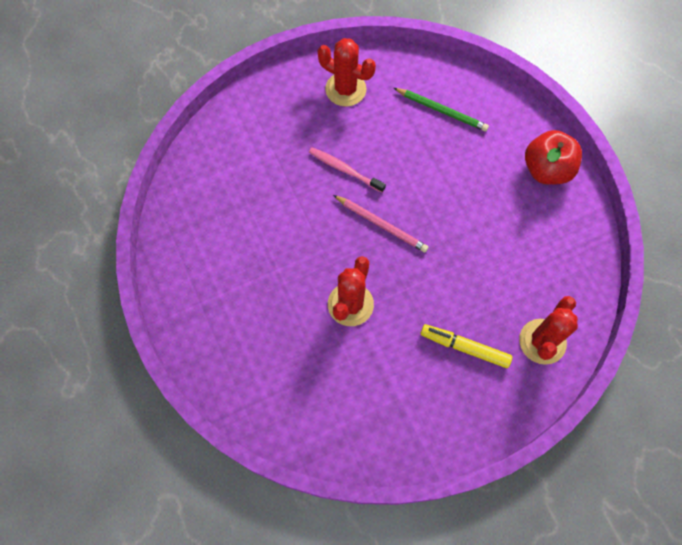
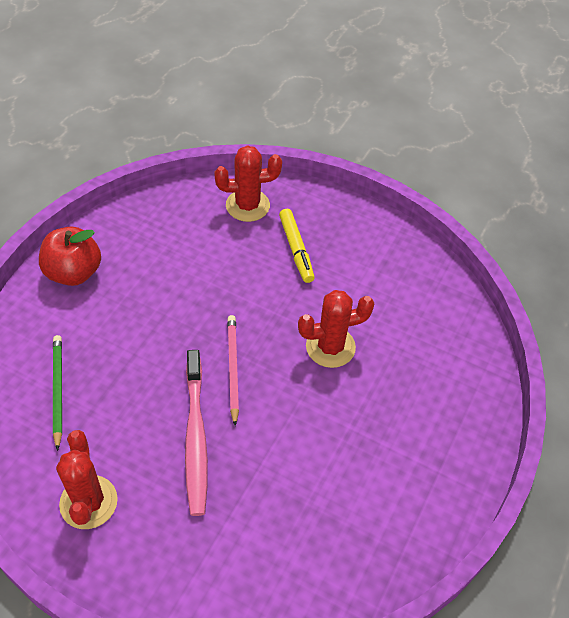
camera: 130 degrees left, 15 degrees down
pink toothbrush [309,147,386,193] -> pink toothbrush [185,350,208,516], size x1.61

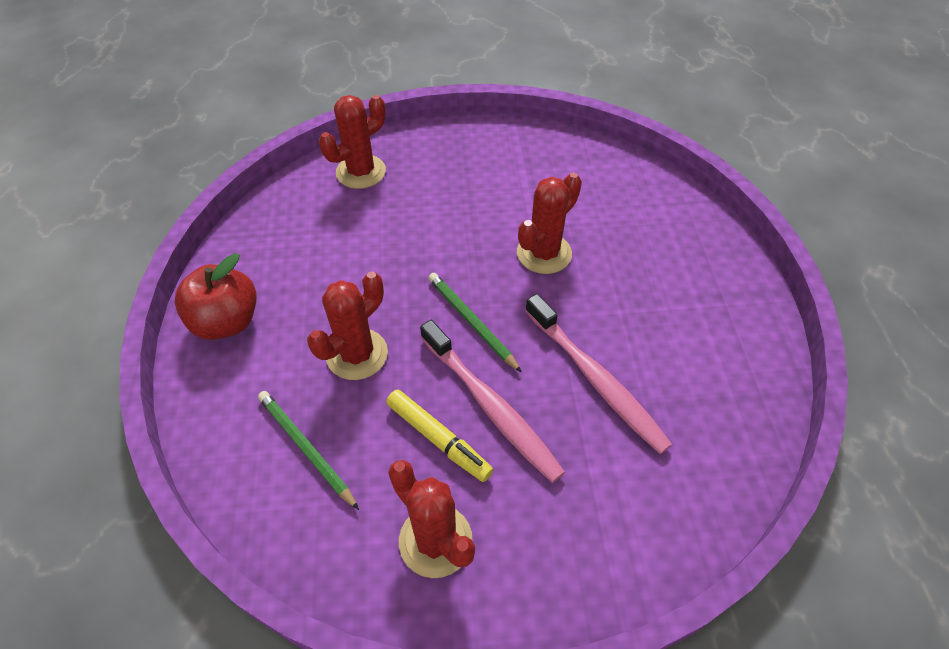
camera: 30 degrees left, 0 degrees up
pink pencil [227,315,239,426] -> green pencil [428,273,522,373]
yellow marker [279,209,315,283] -> yellow marker moved to [386,390,493,482]
none -> red cactus [307,272,388,380]
none -> pink toothbrush [525,294,673,454]

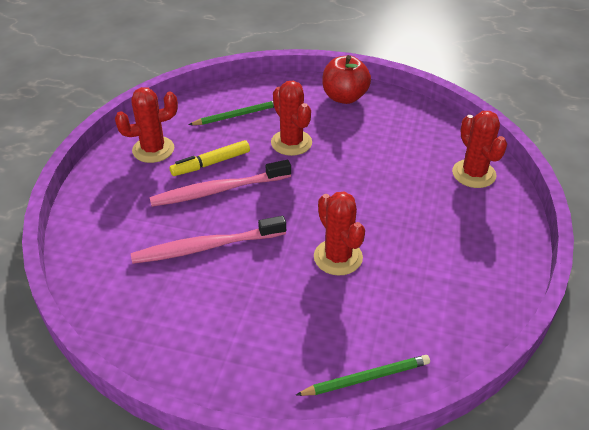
camera: 110 degrees right, 10 degrees down
green pencil [428,273,522,373] -> green pencil moved to [296,355,430,396]

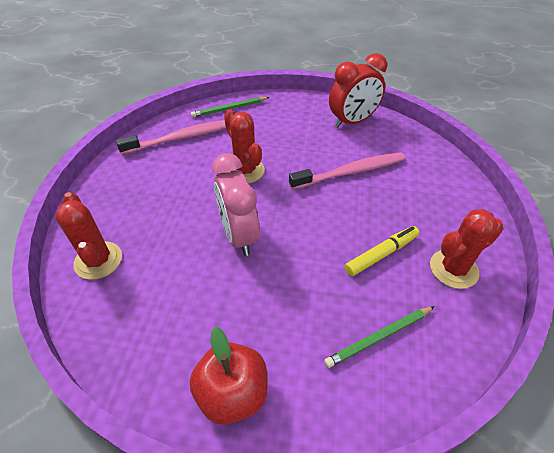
camera: 175 degrees right, 5 degrees up
pink toothbrush [149,160,291,207] -> pink toothbrush moved to [116,120,226,155]
red cactus [271,81,312,156] -> none
none -> pink clock [212,153,260,256]
none -> red clock [329,53,387,128]

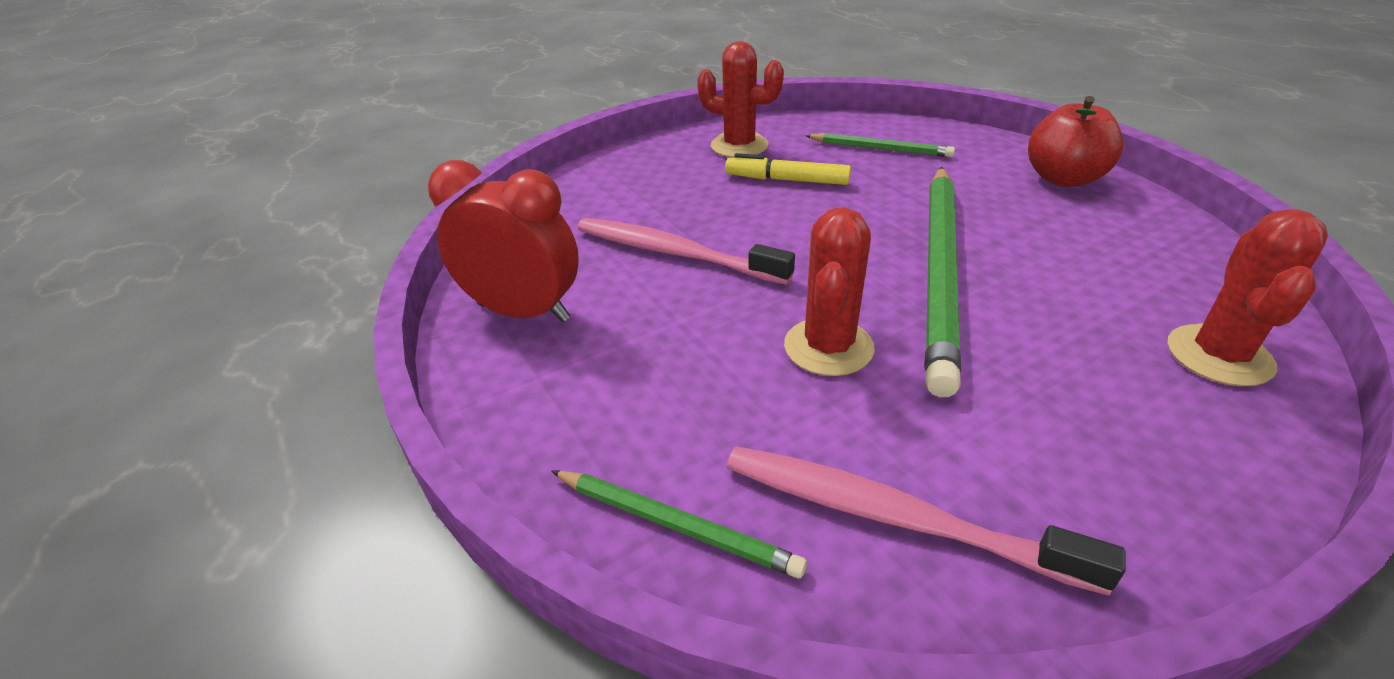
camera: 130 degrees left, 10 degrees down
pink clock [212,153,260,256] -> green pencil [925,167,961,397]

